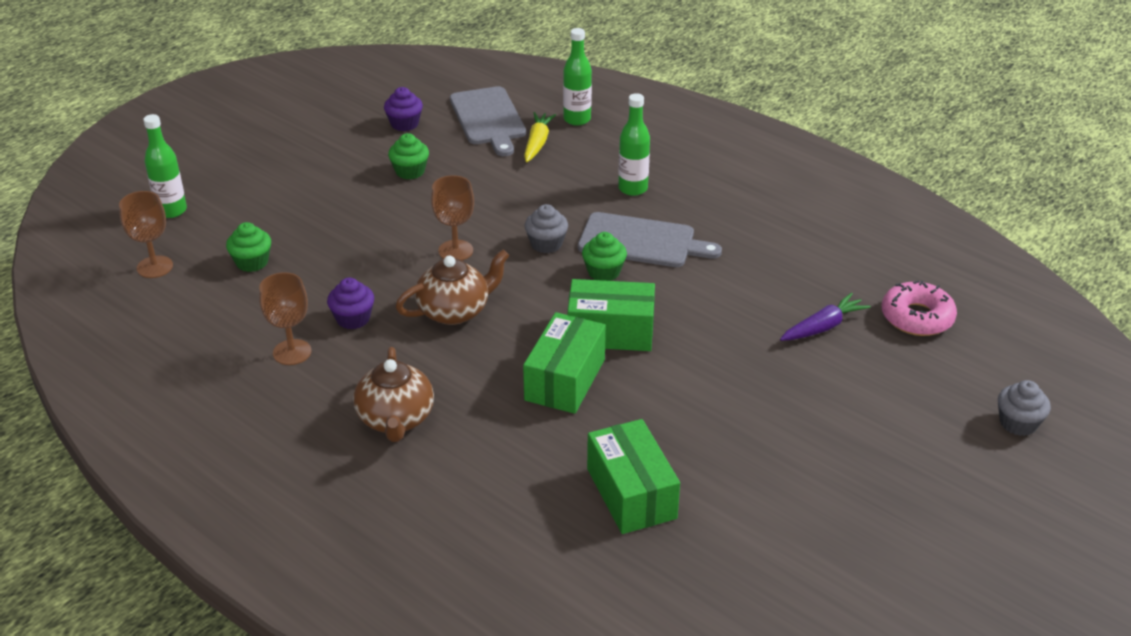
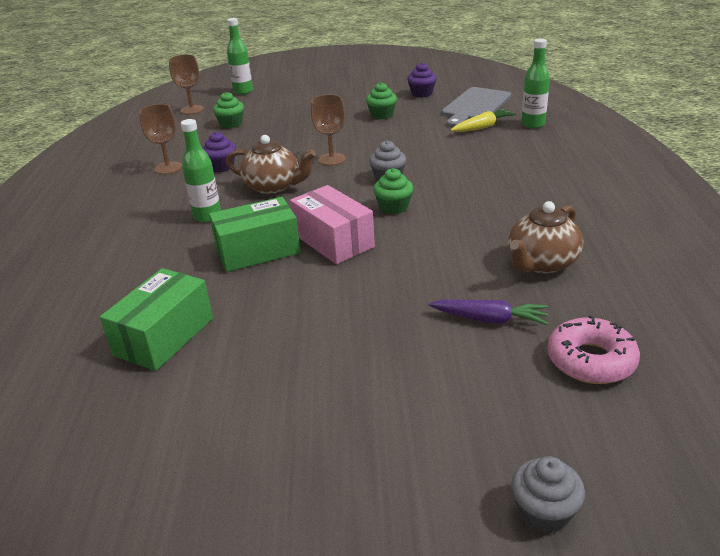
camera: 50 degrees right, 5 degrees down
brown teapot [353,347,434,442] -> brown teapot moved to [508,201,583,274]
green box [567,279,655,351] -> pink box [290,185,375,264]
grey cutting board [578,212,722,267] -> none
green bottle [618,93,650,196] -> green bottle moved to [181,119,221,222]

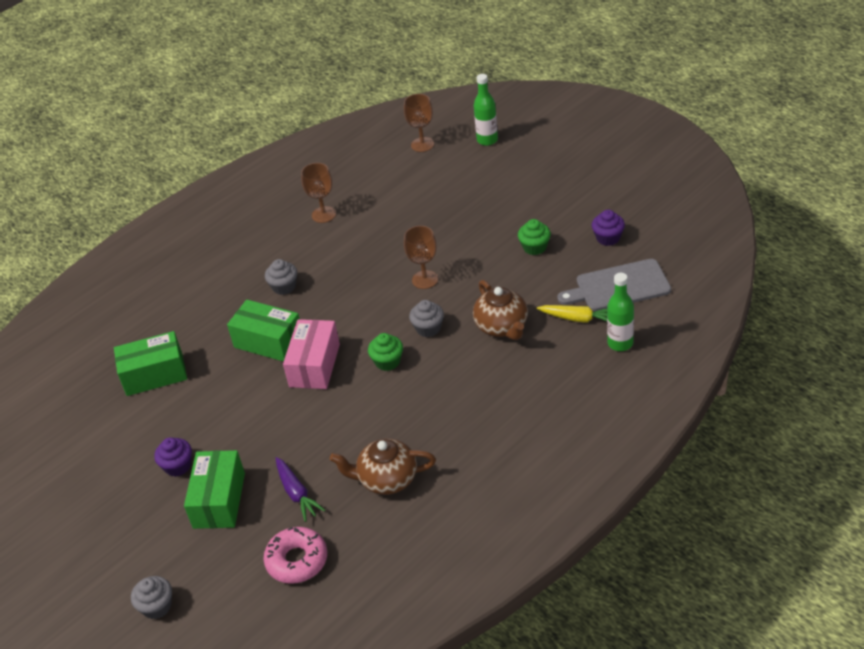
camera: 50 degrees right, 10 degrees up
green bottle [181,119,221,222] -> grey cupcake [265,259,297,295]
purple cupcake [202,132,236,172] -> purple cupcake moved to [154,437,192,477]
green cupcake [213,92,244,129] -> none
brown teapot [226,135,316,194] -> brown teapot moved to [473,280,528,340]
none -> green box [184,450,245,529]

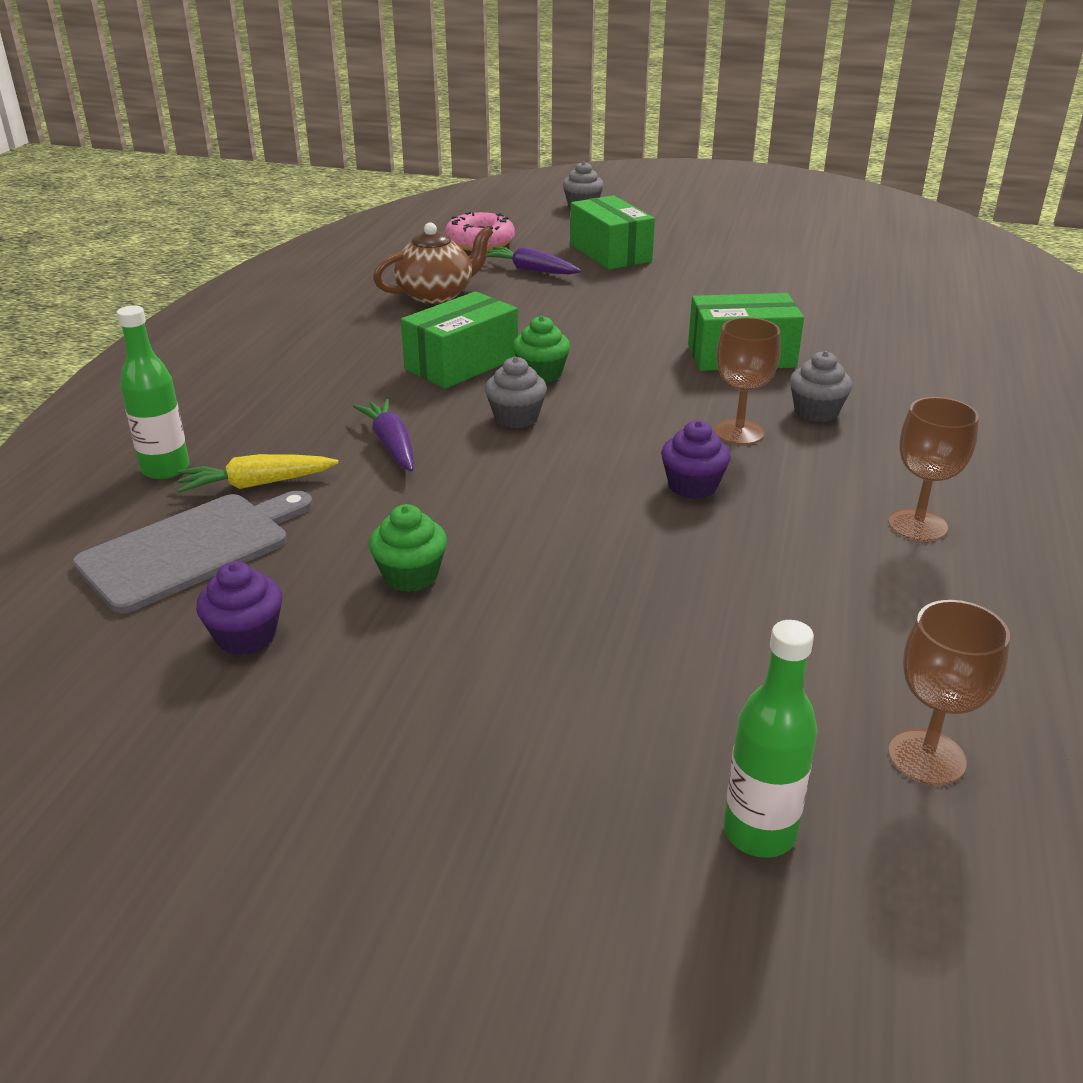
camera: 145 degrees right, 10 degrees down
green box [114,331,187,396] -> green box moved to [401,291,518,389]
purple cupcake [154,437,192,477] -> purple cupcake moved to [661,420,730,499]
pink box [283,319,340,389] -> none
brown goblet [404,226,438,289] -> brown goblet moved to [714,317,781,445]
brown teapot [473,280,528,340] -> purple carrot [353,399,414,471]

